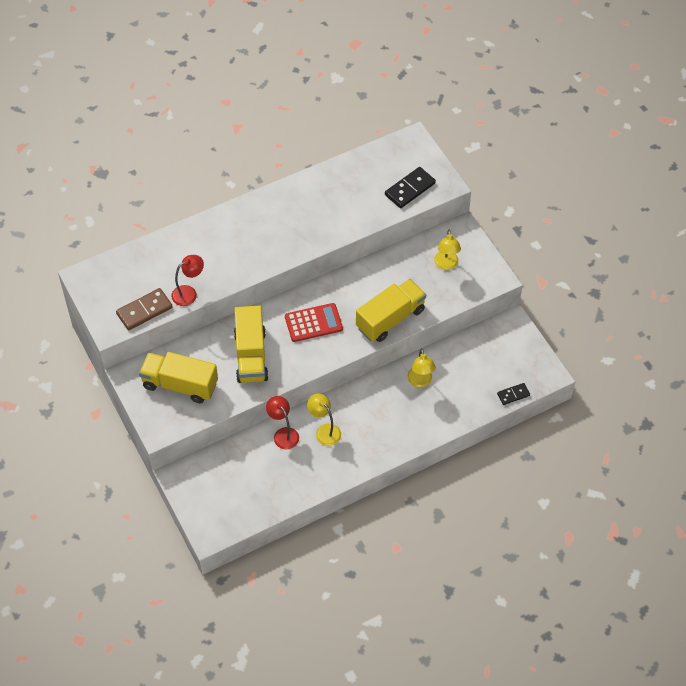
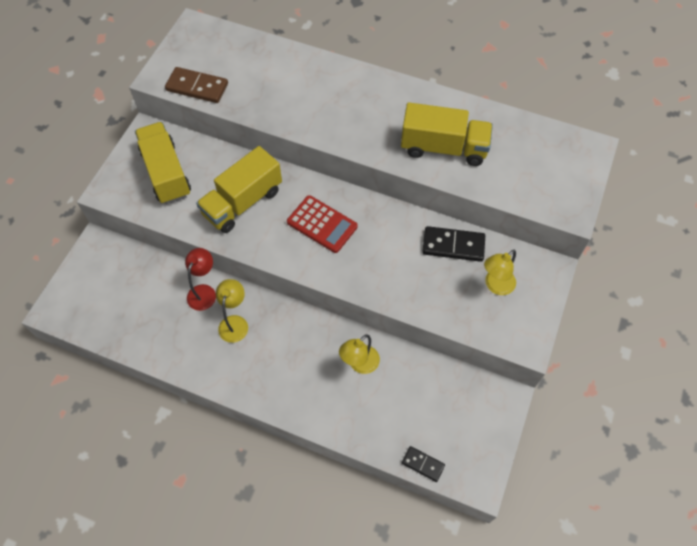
camera: 50 degrees right, 5 degrees up
red lamp [171,255,204,306] -> none
yellow truck [356,279,426,342] -> yellow truck moved to [401,102,493,166]
black domino [385,167,436,208] -> black domino moved to [422,226,485,262]

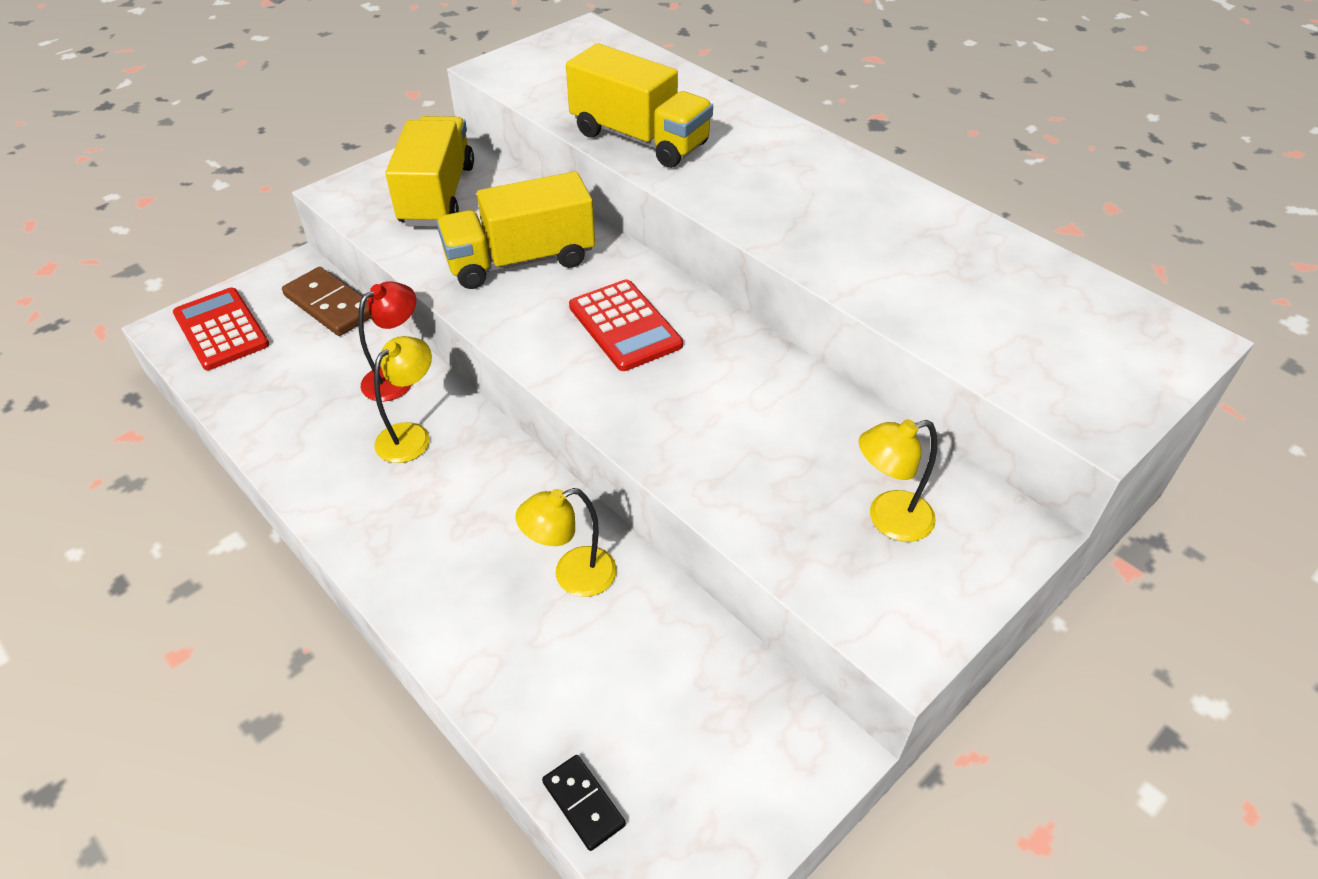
camera: 25 degrees right, 15 degrees down
brown domino [165,67,228,103] -> brown domino moved to [282,267,371,336]
yellow truck [401,102,493,166] -> yellow truck moved to [566,43,713,168]
black domino [422,226,485,262] -> none
none -> red calculator [173,288,269,370]

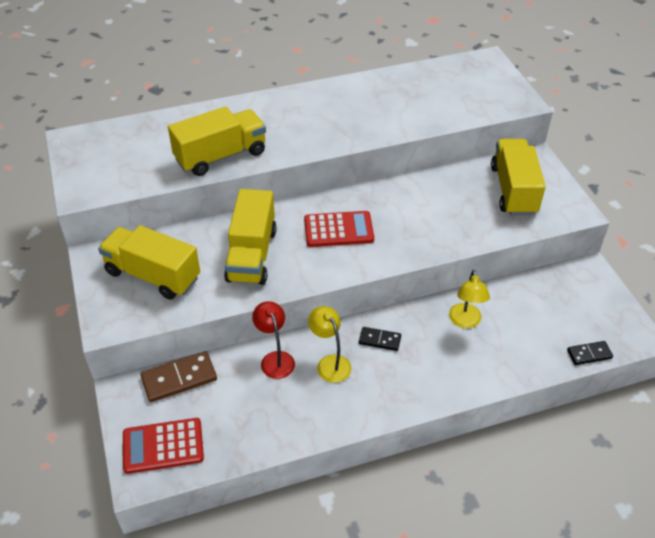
camera: 65 degrees left, 0 degrees up
yellow lamp [859,419,937,542] -> yellow truck [491,139,546,216]
none -> black domino [359,327,401,351]

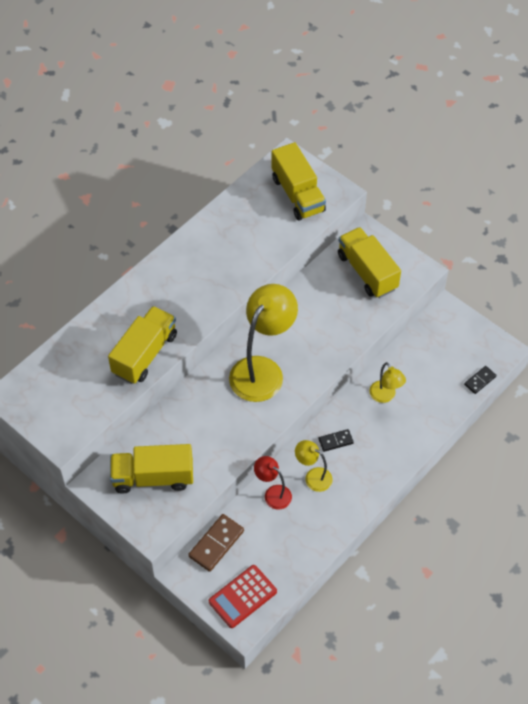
camera: 30 degrees left, 10 degrees up
yellow truck [224,189,277,285] -> yellow truck moved to [271,142,326,221]
red calculator [304,211,374,247] -> yellow lamp [229,284,298,402]

